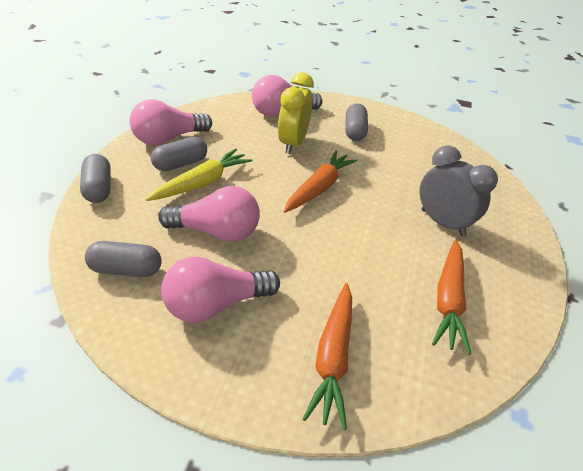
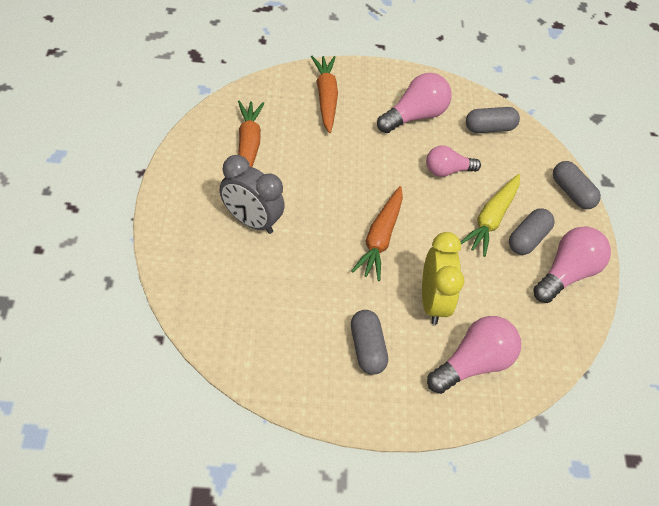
camera: 160 degrees right, 10 degrees up
pink light bulb [158,186,260,242] -> pink light bulb [426,145,481,177], size x0.66

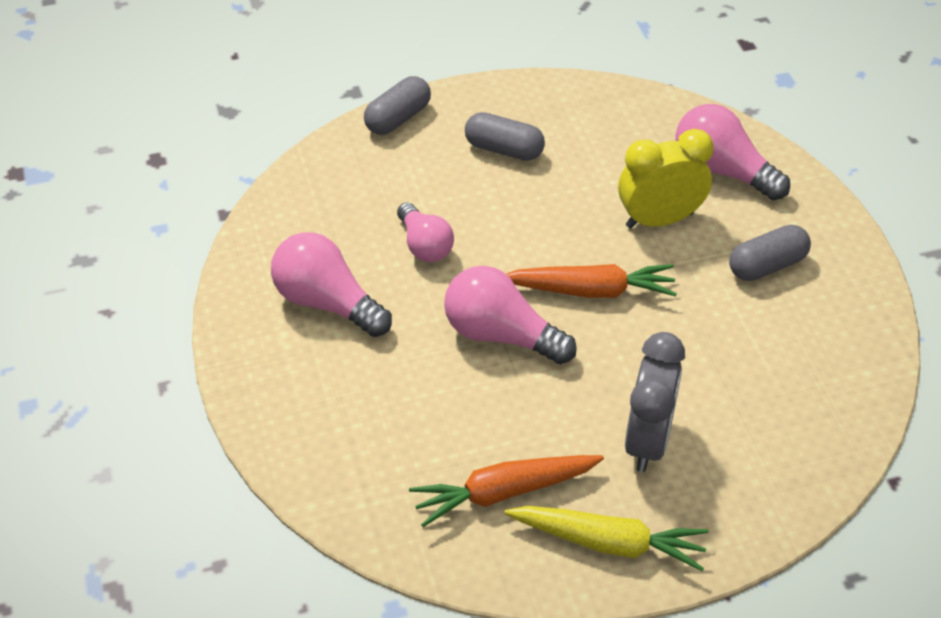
camera: 100 degrees left, 5 degrees down
orange carrot [311,56,338,133] -> none
yellow carrot [461,174,520,257] -> yellow carrot moved to [504,506,709,571]
grey capsule [466,107,520,133] -> none
pink light bulb [533,226,611,303] -> pink light bulb moved to [444,266,577,364]

